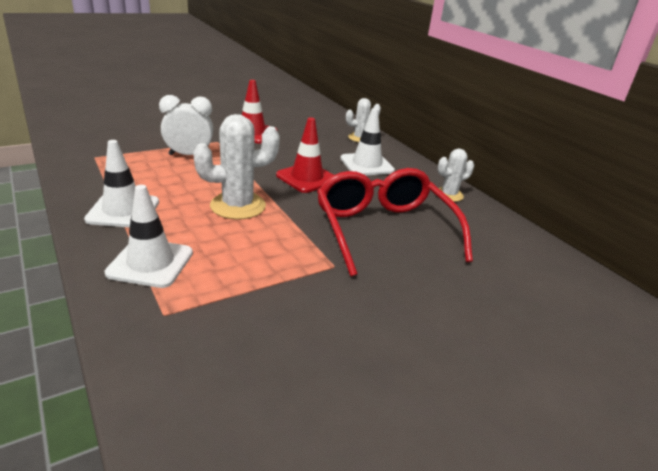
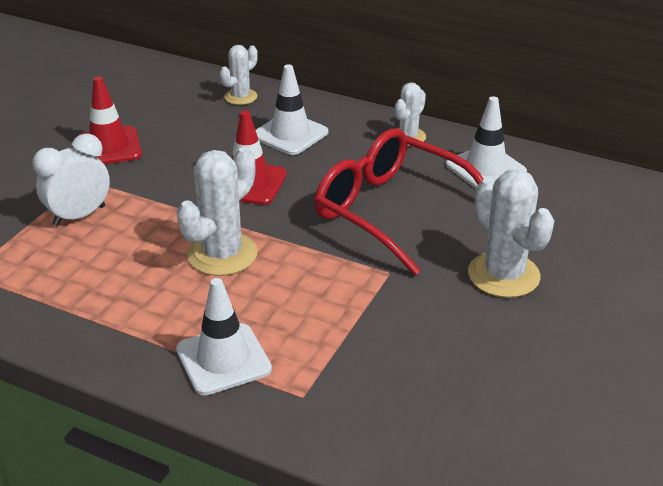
camera: 30 degrees left, 5 degrees up
white traffic cone [84,140,159,227] -> white traffic cone moved to [446,96,527,189]
none -> white cactus [468,169,554,298]

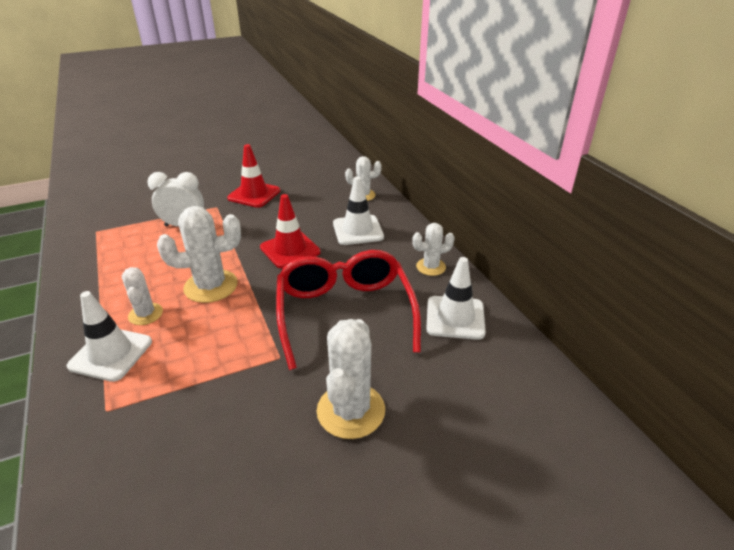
camera: 40 degrees right, 0 degrees up
none -> white cactus [122,267,163,325]

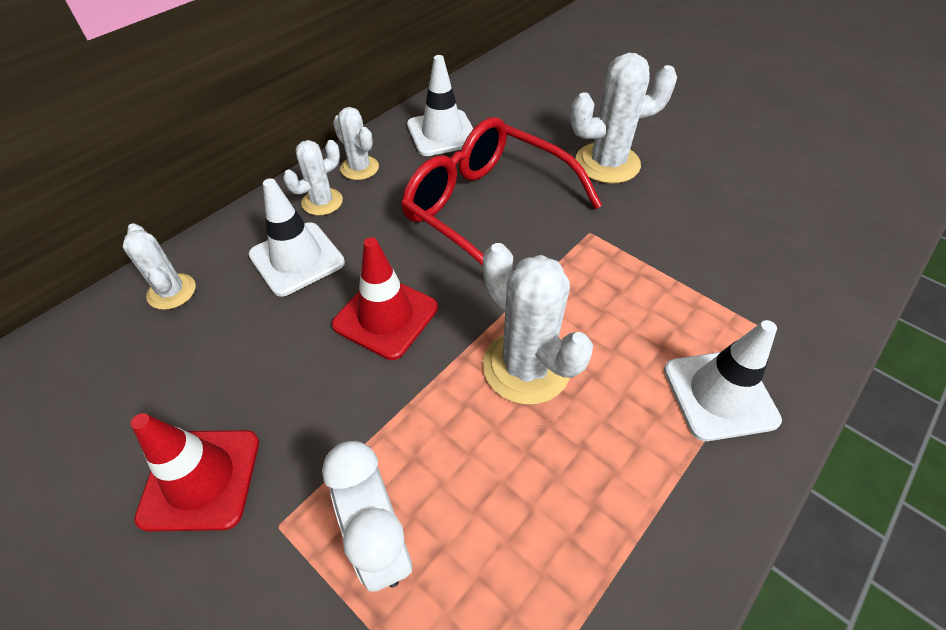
camera: 115 degrees left, 15 degrees up
white cactus [122,267,163,325] -> white cactus moved to [283,140,343,216]
red glasses [276,250,421,370] -> red glasses turned 75 degrees clockwise [401,117,602,266]

